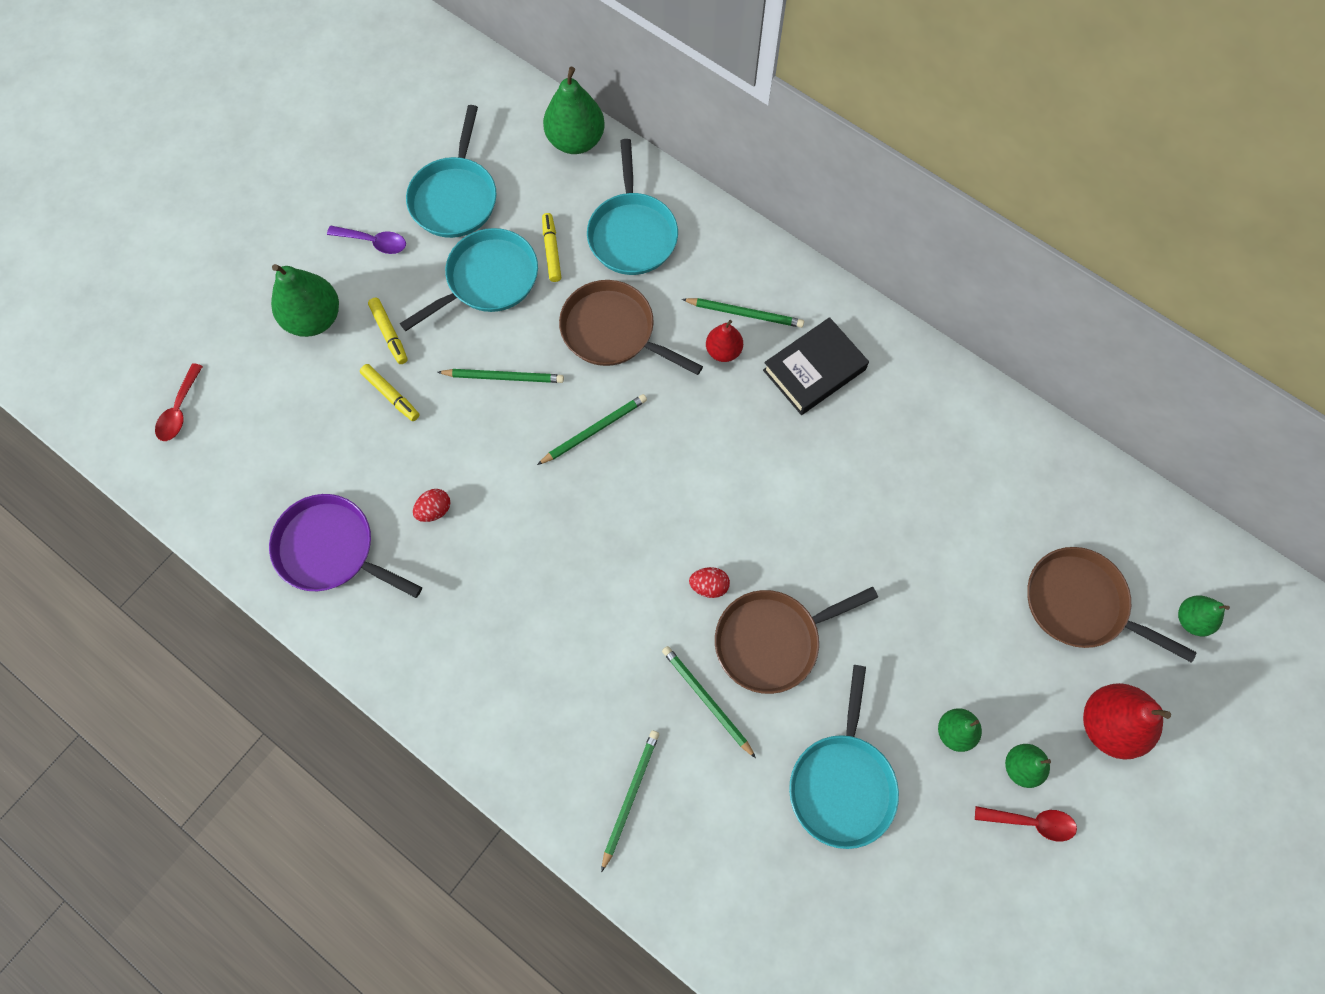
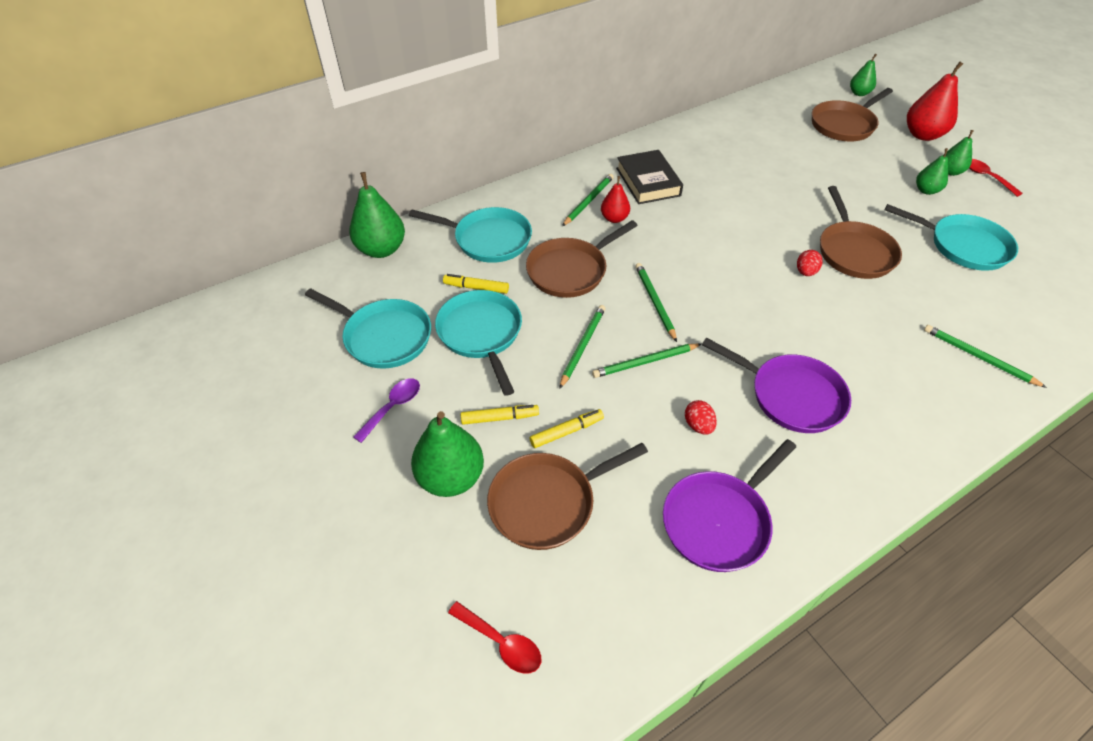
camera: 70 degrees left, 20 degrees down
green pencil [662,646,756,758] -> green pencil moved to [592,343,701,378]
red spoon [975,806,1077,842] -> red spoon turned 60 degrees counterclockwise [969,159,1023,197]
none -> brown pan [487,443,648,550]
none -> purple pan [702,337,851,433]

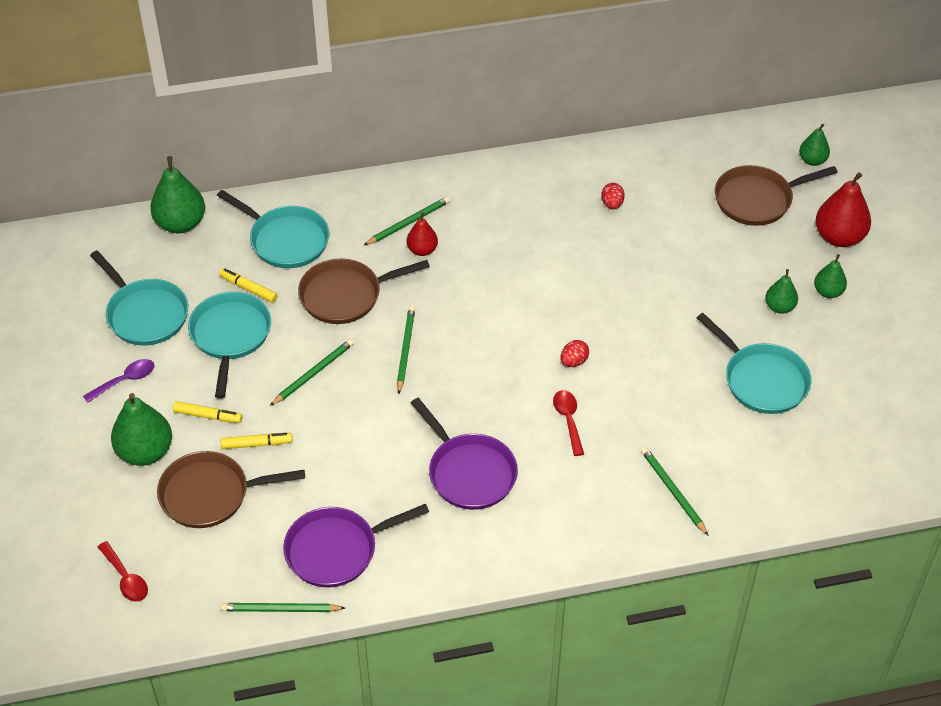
camera: 20 degrees right, 0 degrees up
green pencil [592,343,701,378] -> green pencil moved to [220,603,345,612]
black book [616,150,683,204] -> none
red egg [685,400,717,435] -> red egg moved to [601,183,625,209]
brown pan [820,186,902,279] -> none
red spoon [969,159,1023,197] -> red spoon moved to [553,390,584,456]

